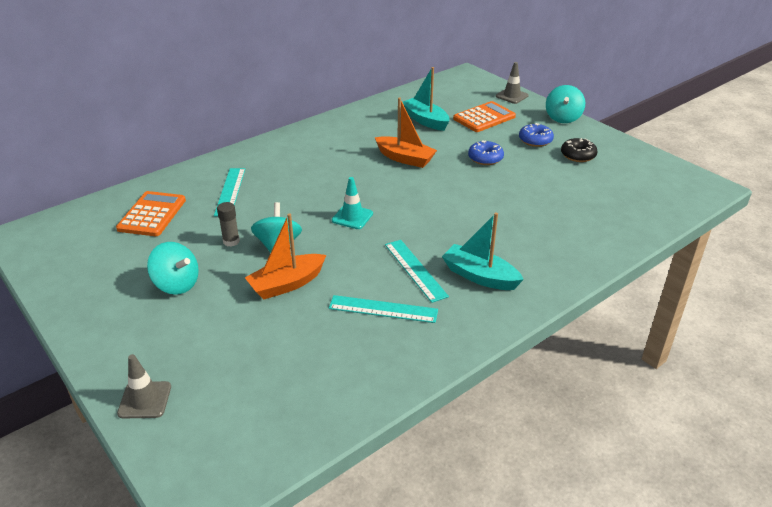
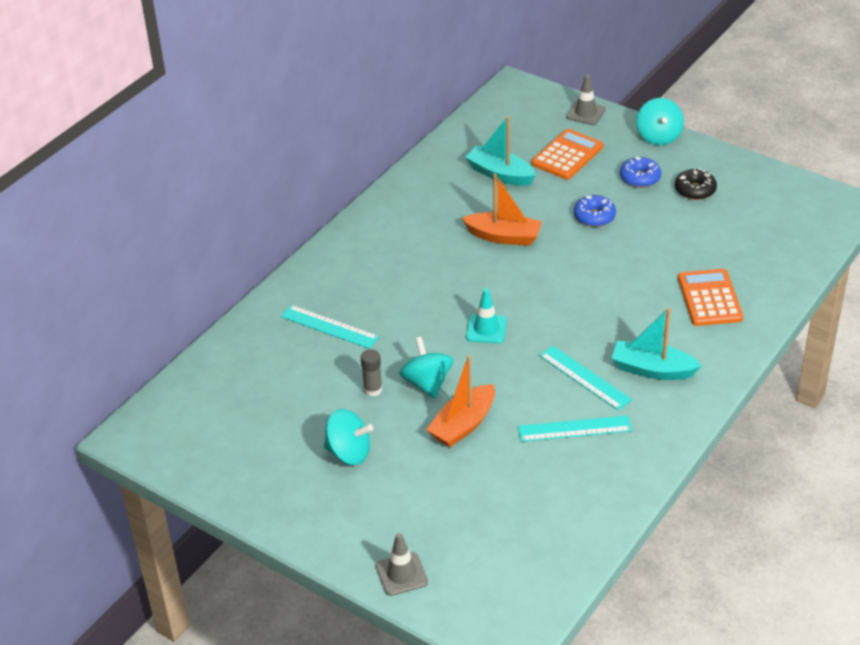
camera: 15 degrees left, 5 degrees up
orange calculator [116,191,186,236] -> orange calculator moved to [678,269,743,326]
turquoise ruler [214,168,245,216] -> turquoise ruler turned 45 degrees counterclockwise [281,305,379,349]

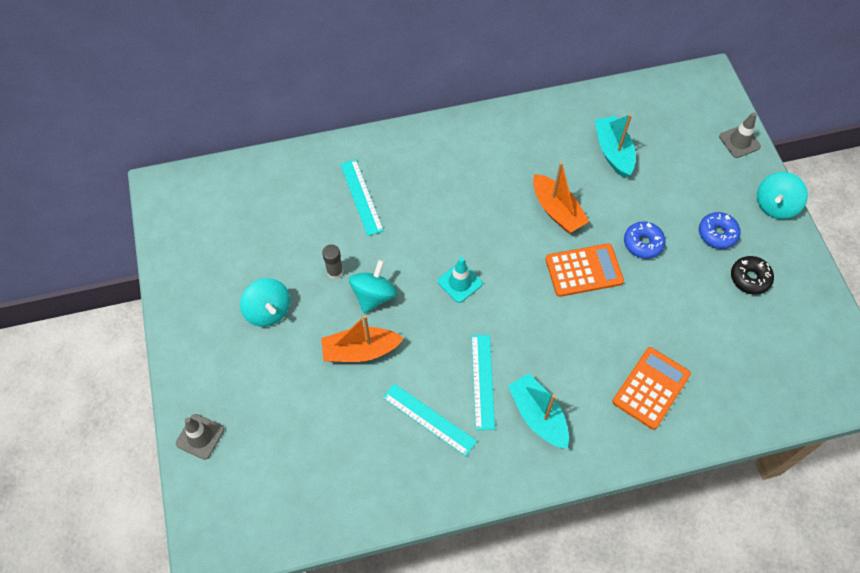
camera: 40 degrees right, 20 degrees up
orange calculator [531,129,603,180] -> orange calculator moved to [545,243,624,297]

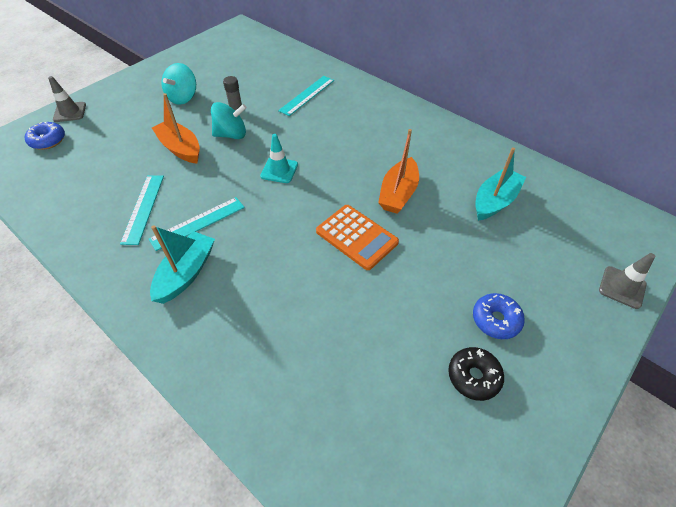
camera: 55 degrees right, 10 degrees down
orange calculator [612,347,691,430] -> none
blue donut [624,221,666,259] -> blue donut moved to [25,122,65,150]
turquoise spinning top [757,172,808,219] -> none

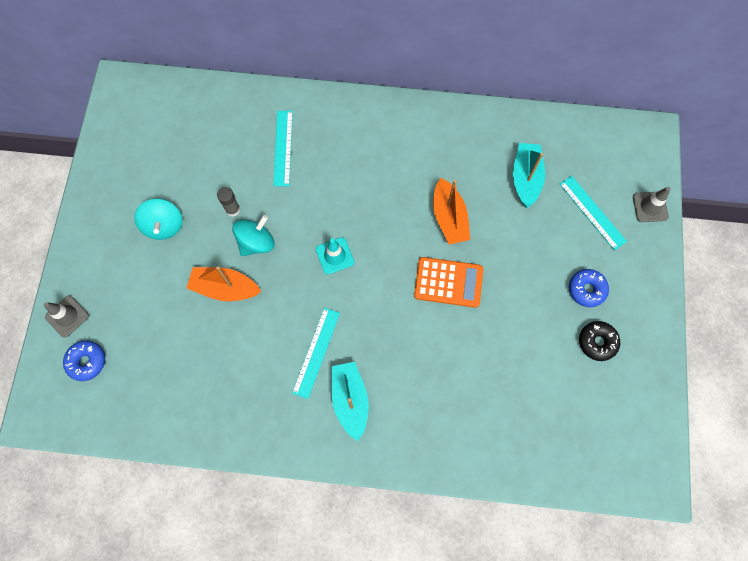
camera: 35 degrees left, 20 degrees up
turquoise ruler [120,175,164,245] -> turquoise ruler moved to [560,176,627,250]

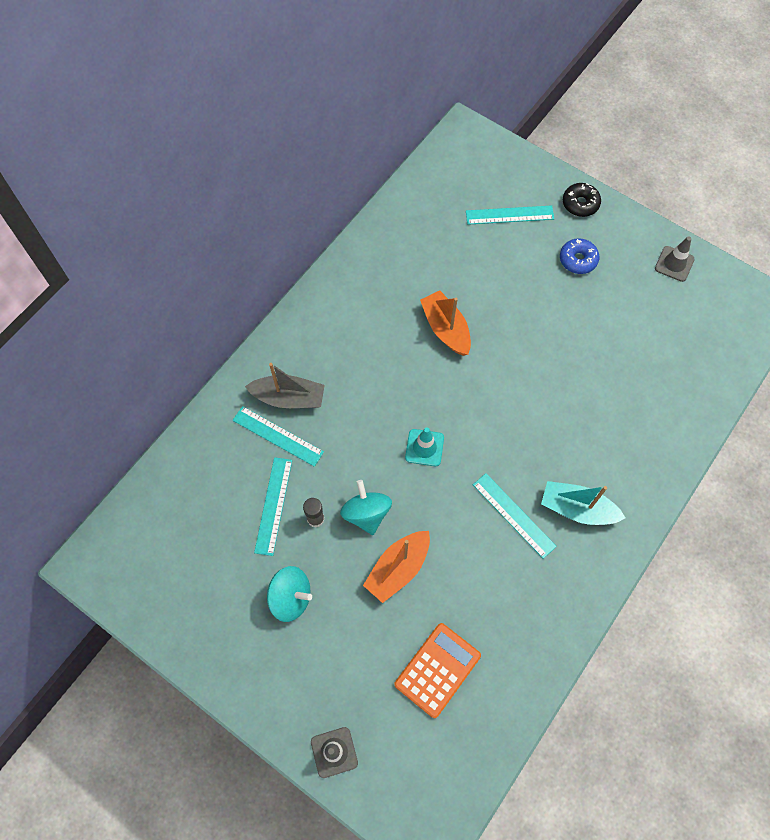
camera: 60 degrees left, 5 degrees down
blue donut [63,340,105,381] -> none
orange calculator [414,257,484,308] -> orange calculator moved to [394,623,481,718]
orange boat [433,178,470,245] -> orange boat turned 135 degrees counterclockwise [420,290,471,356]
turquoise boat [513,143,545,208] -> none
black donut [579,321,620,361] -> black donut moved to [563,183,601,217]
grey traffic cone [633,187,671,222] -> grey traffic cone moved to [655,236,695,282]
none -> grey boat [245,363,325,408]
none -> turquoise ruler [254,457,292,556]

